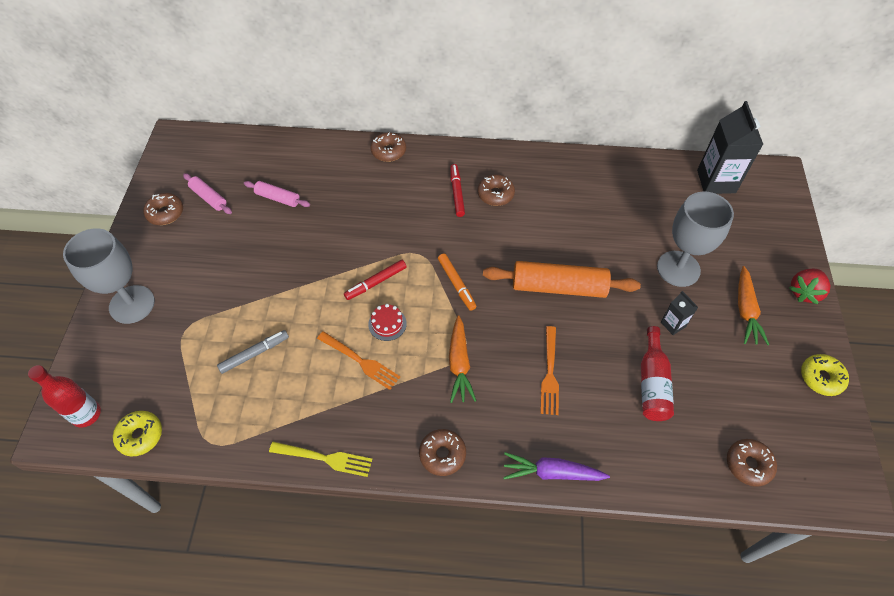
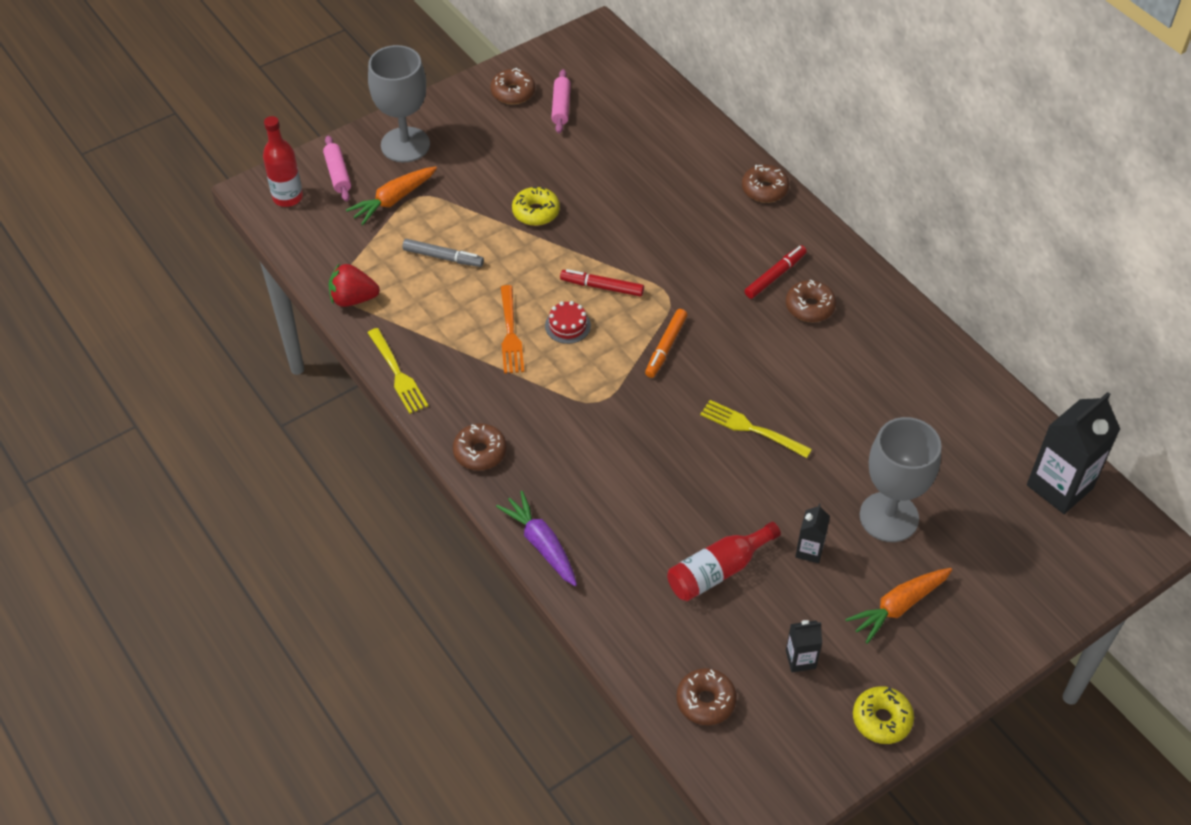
camera: 50 degrees right, 5 degrees down
yellow donut [113,411,162,456] -> yellow donut moved to [512,187,560,226]
pink rolling pin [244,181,310,207] -> pink rolling pin moved to [323,136,351,202]
orange carrot [449,315,477,403] -> orange carrot moved to [346,166,437,225]
orange rolling pin [483,261,641,298] -> yellow fork [700,400,812,458]
orange fork [541,326,559,415] -> none
red strawberry [789,269,830,304] -> red strawberry moved to [329,263,380,307]
none -> black carton [786,620,822,672]

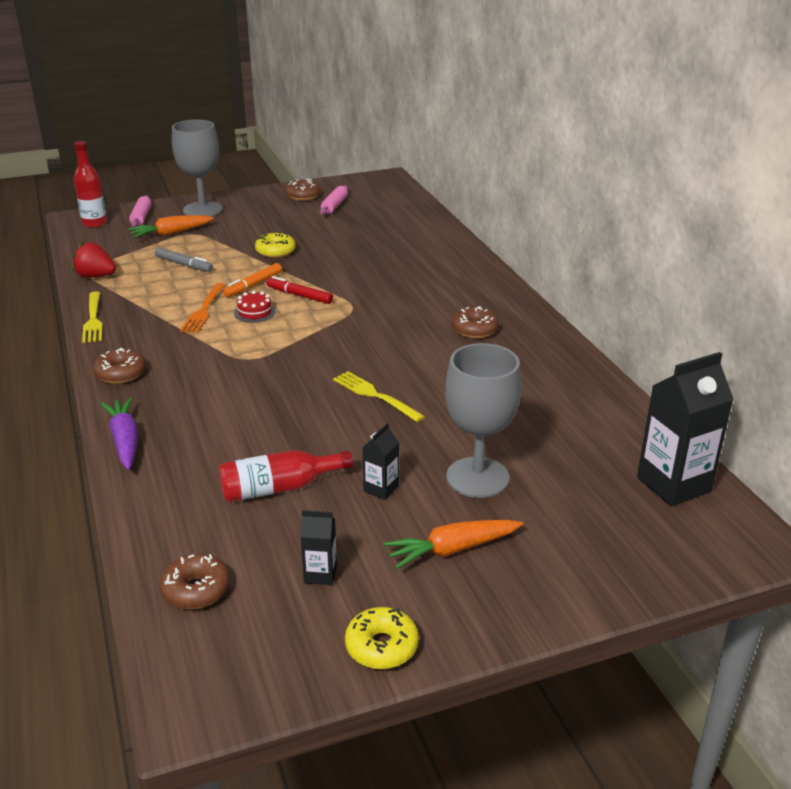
camera: 15 degrees right, 20 degrees down
orange marker [645,309,687,378] -> orange marker moved to [223,263,282,297]
brown donut [742,164,789,203] -> none
red marker [745,245,807,299] -> none

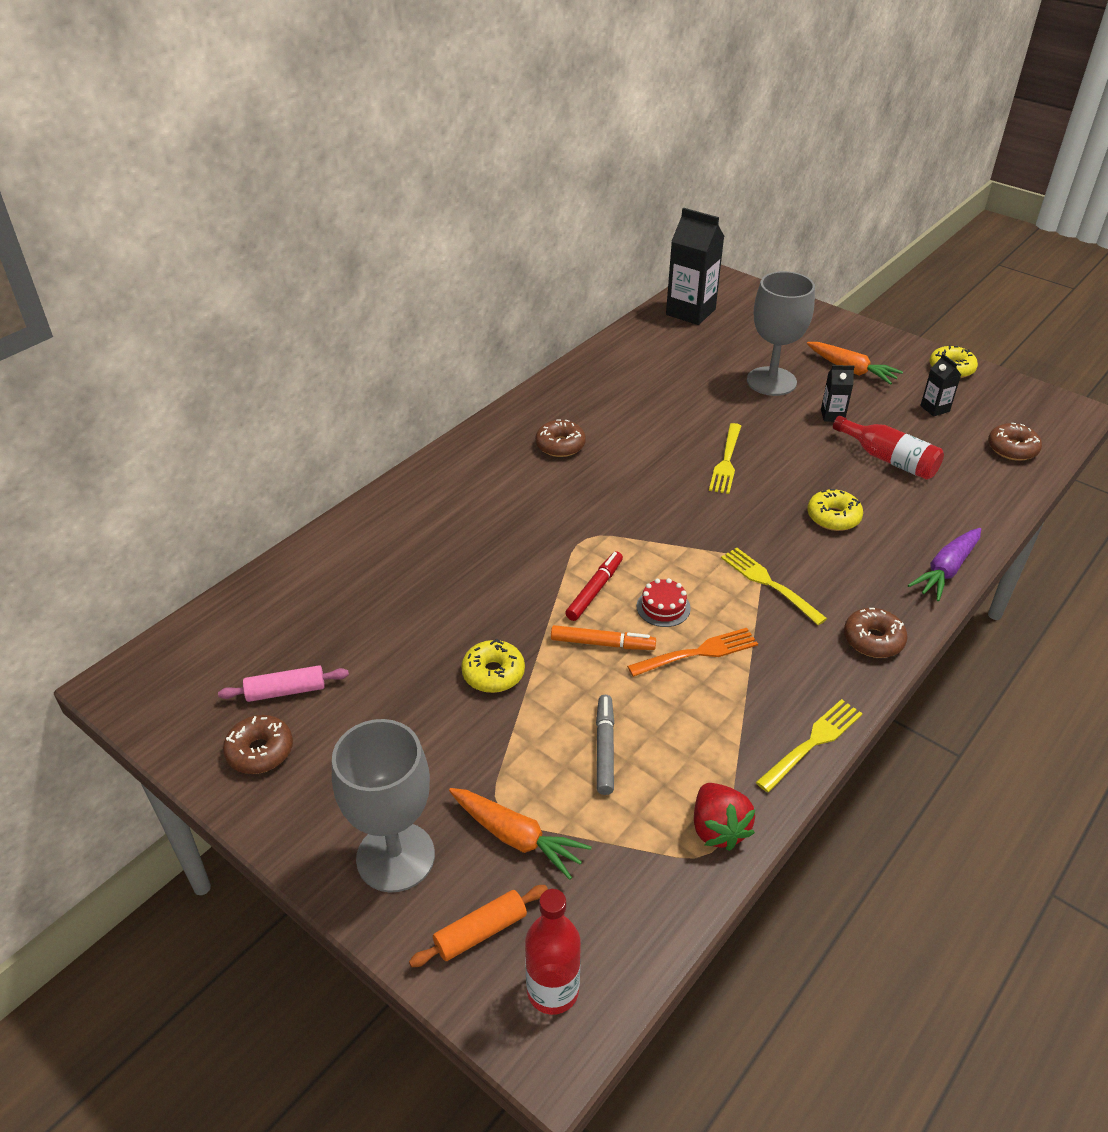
camera: 120 degrees left, 10 degrees up
pink rolling pin [129,195,151,227] -> orange rolling pin [409,885,548,967]
red marker [267,276,333,304] -> red marker turned 150 degrees counterclockwise [565,551,623,621]
none -> yellow fork [721,548,827,625]
none -> yellow donut [807,489,863,531]

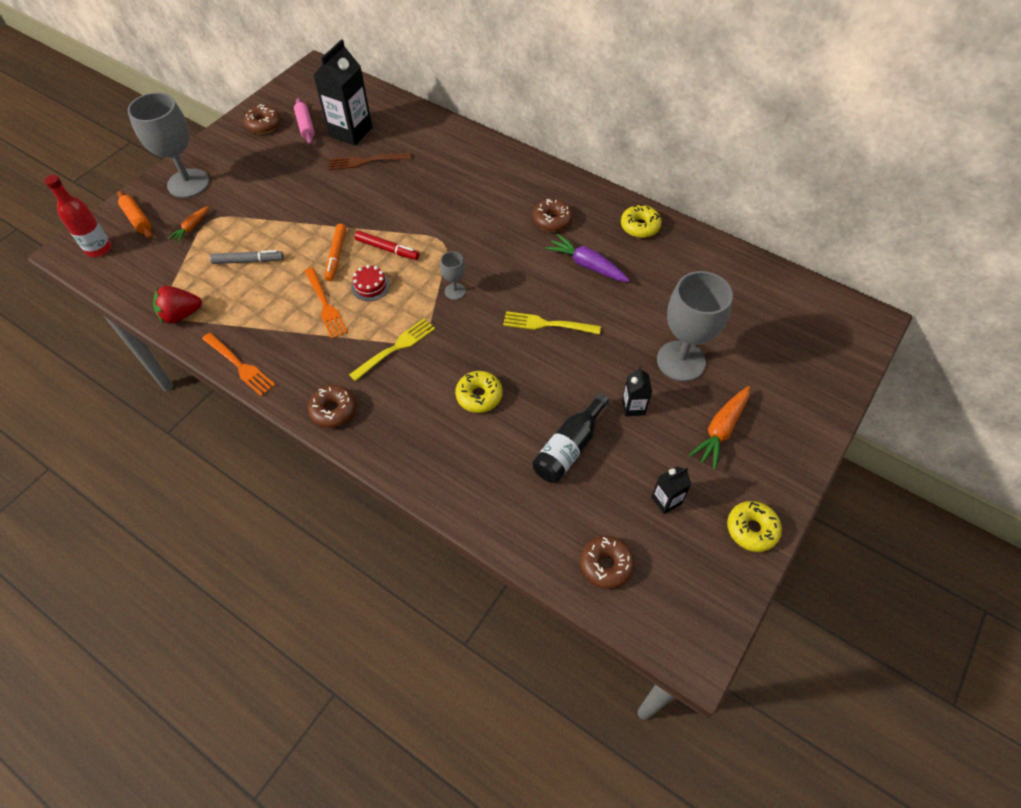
camera: 85 degrees right, 15 degrees up
orange carrot [449,788,592,880] -> orange carrot [168,206,209,243], size x0.60
yellow donut [461,639,525,693] -> yellow donut moved to [621,205,662,238]
black carton [666,208,724,325] -> black carton moved to [313,39,372,146]
yellow fork [756,699,863,792] -> orange fork [202,333,275,396]
red bottle [833,416,944,480] -> black bottle [532,393,609,483]
purple carrot [908,528,981,601] -> purple carrot moved to [545,234,630,282]
none -> brown fork [329,153,411,170]
none -> grey goblet [440,251,466,300]

